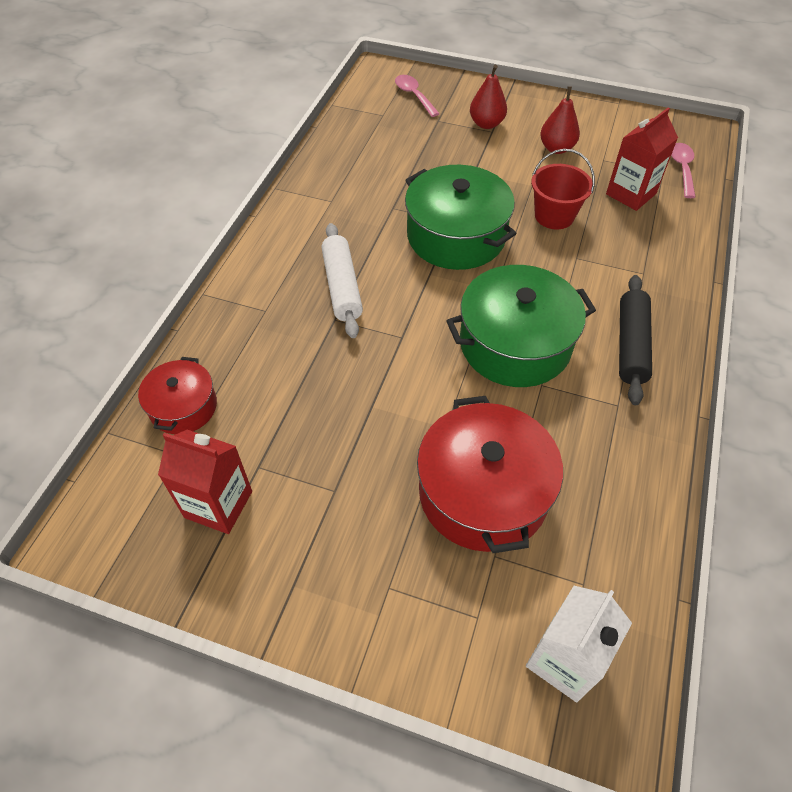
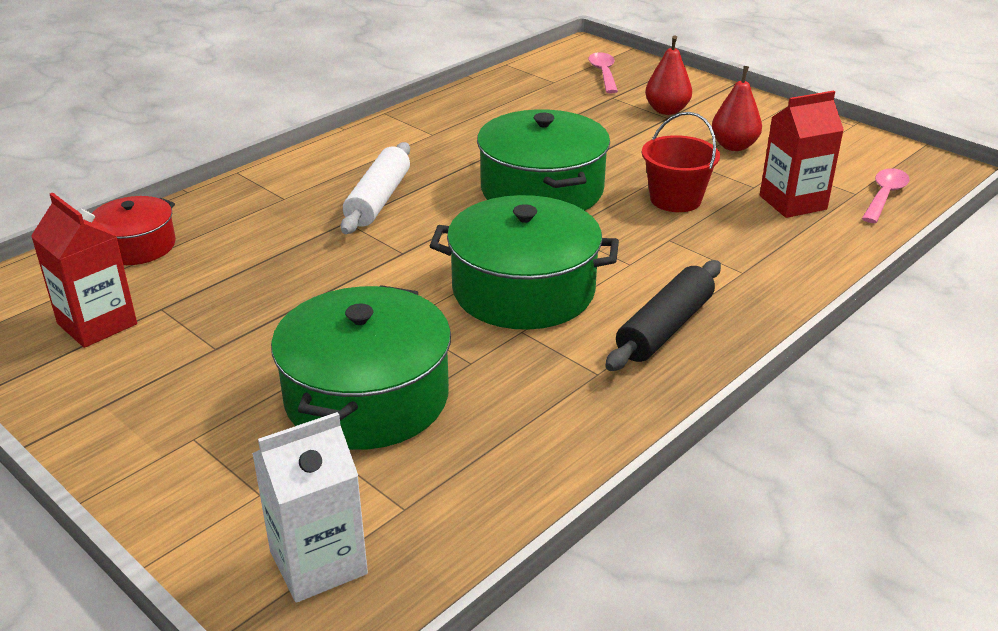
camera: 25 degrees right, 20 degrees down
red pot [417,396,563,553] -> green pot [271,285,451,450]

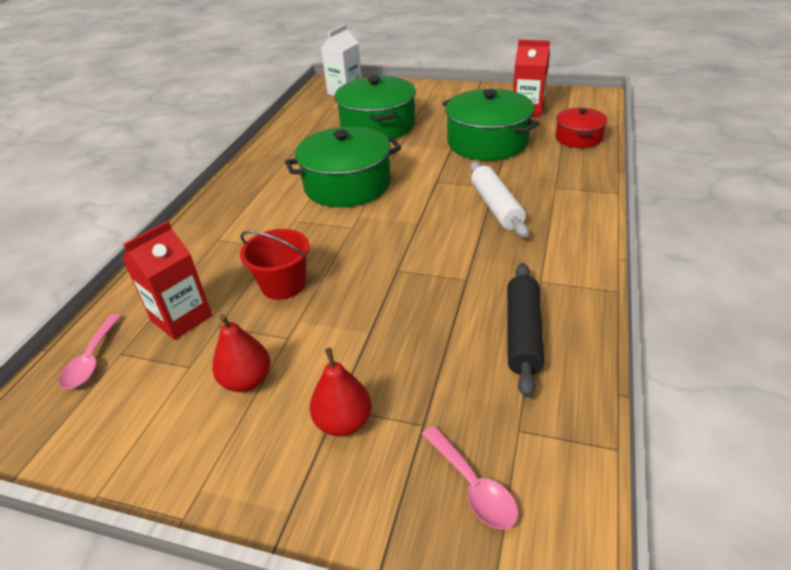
camera: 155 degrees right, 5 degrees up
green pot [477,109,610,210] -> green pot moved to [442,89,540,160]
black rolling pin [605,260,721,371] -> black rolling pin moved to [507,263,544,398]

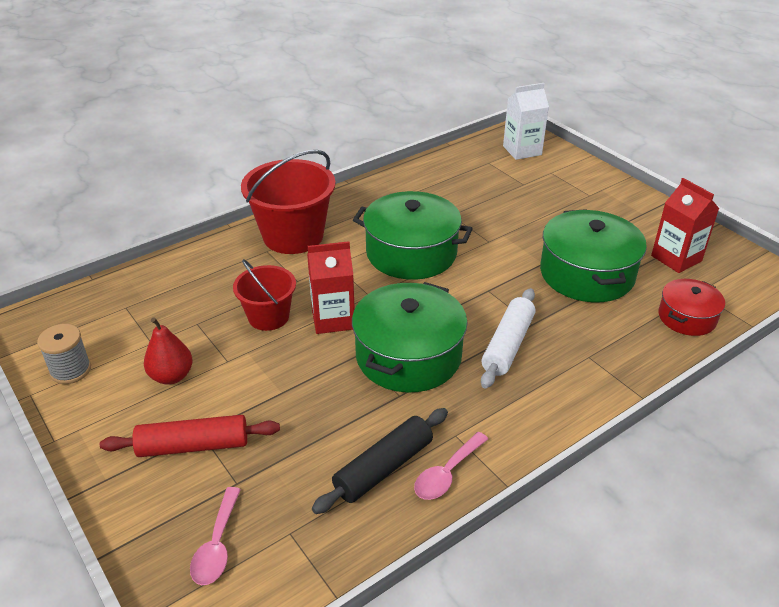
camera: 35 degrees right, 0 degrees up
pink spoon [59,314,121,389] -> pink spoon moved to [414,432,488,500]
red carton [122,221,212,340] -> red carton moved to [307,241,355,334]
red pear [310,348,371,437] -> red rolling pin [100,415,280,457]
green pot [335,76,416,139] -> green pot moved to [352,282,467,393]
none -> grey spool [37,324,91,384]
none -> red bucket [241,150,336,254]

